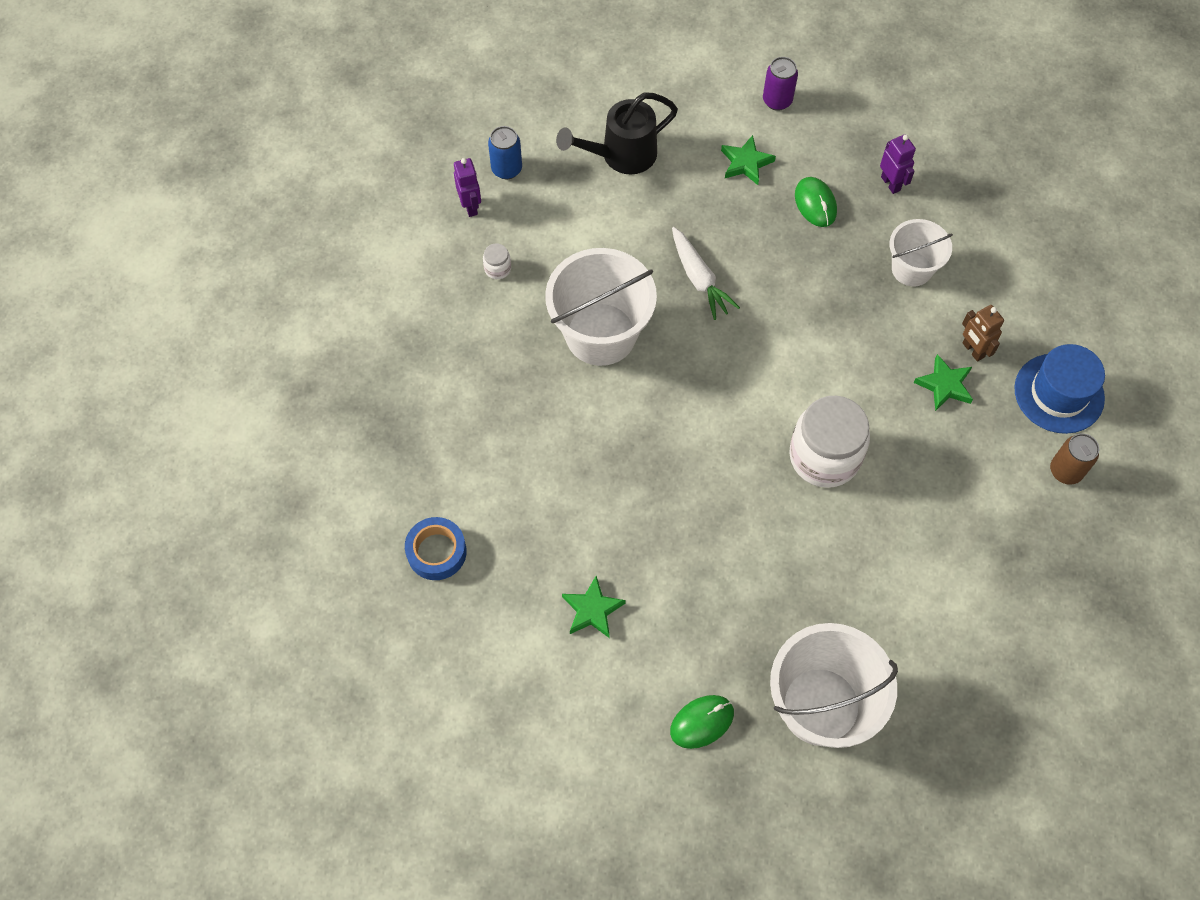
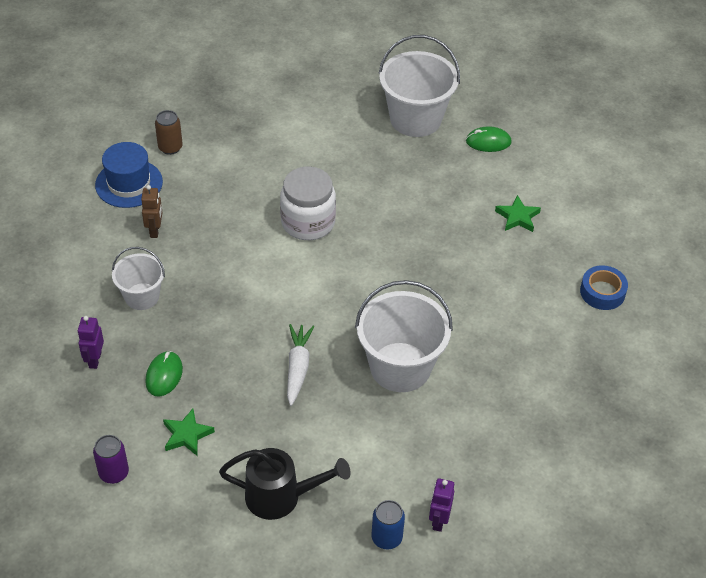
camera: 150 degrees left, 15 degrees down
white jar [483,244,511,279] -> none
green star [914,354,973,411] -> none

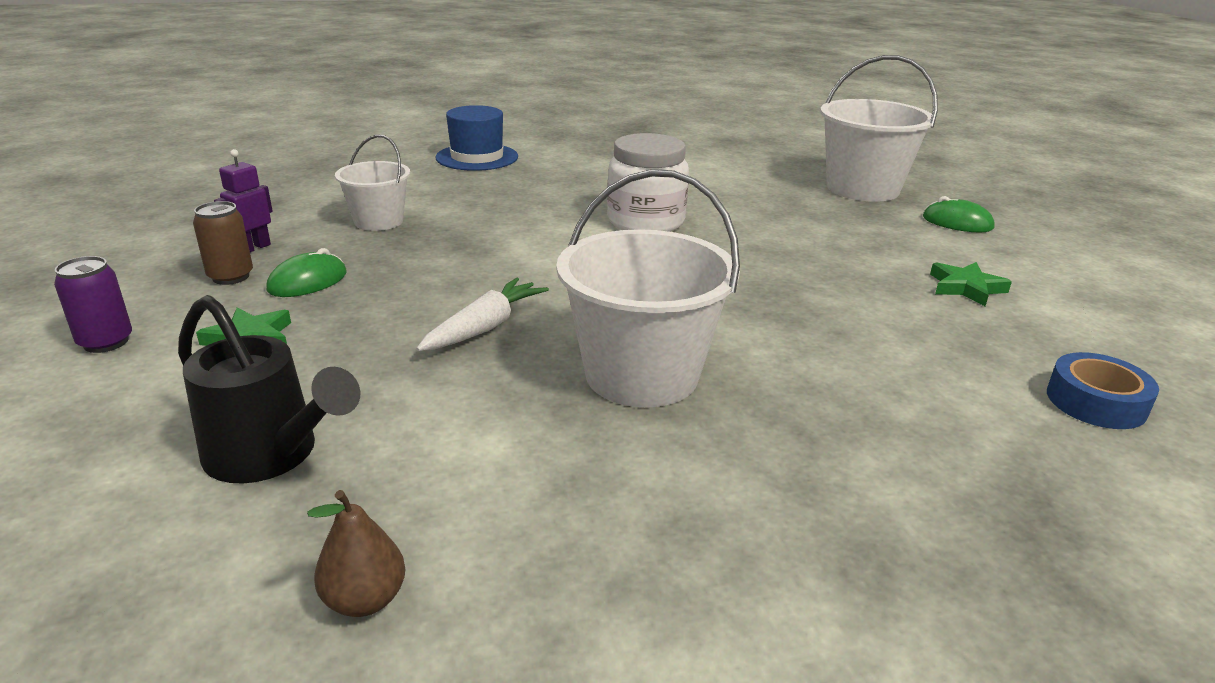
camera: 30 degrees right, 20 degrees down
brown robot [141,185,163,238] -> none
brown can [155,110,183,155] -> brown can moved to [193,201,253,285]
blue can [371,500,405,549] -> brown pear [307,490,405,617]
purple robot [429,478,454,532] -> none

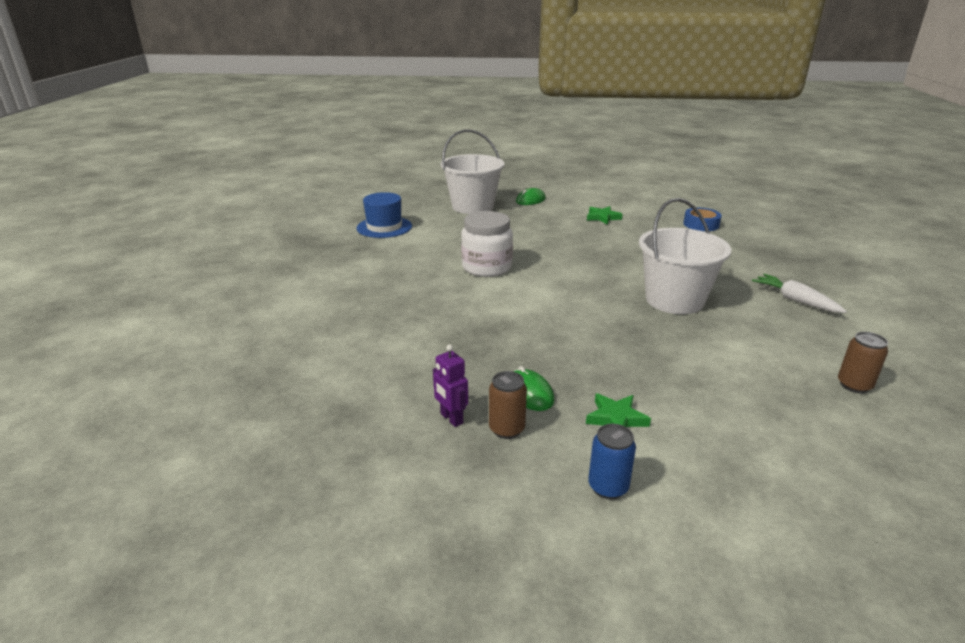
camera: 70 degrees left, 0 degrees up
purple can [54,256,132,353] -> blue can [588,424,636,499]
black watering can [178,295,360,484] -> none
brown pear [307,490,405,617] -> brown can [838,332,888,393]
white bucket [335,134,410,231] -> none
white carrot [416,278,549,351] -> white carrot moved to [752,274,847,313]
blue hat [435,105,518,171] -> blue hat moved to [356,192,412,238]

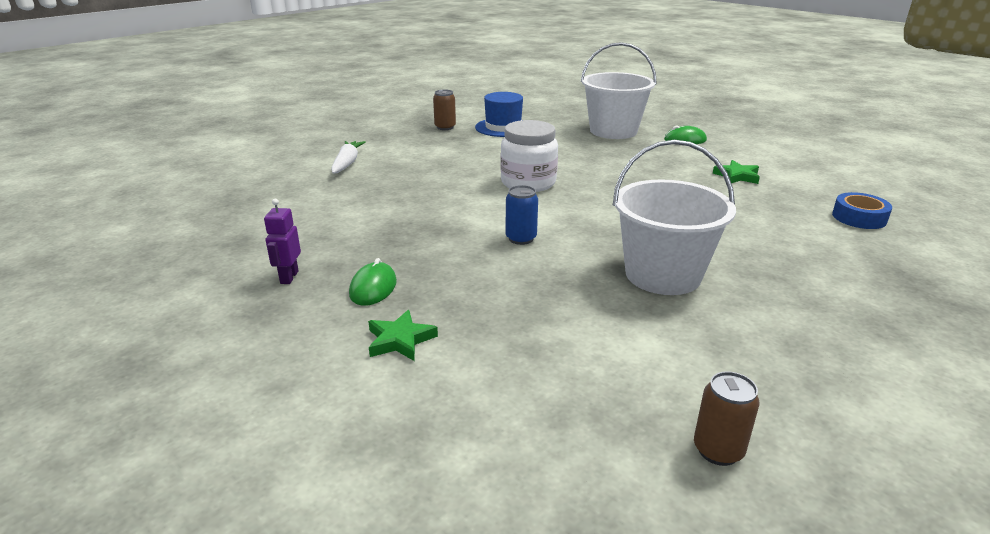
camera: 40 degrees right, 0 degrees up
brown can [489,371,527,439] -> brown can moved to [433,90,456,130]
blue can [588,424,636,499] -> blue can moved to [505,185,538,245]
white carrot [752,274,847,313] -> white carrot moved to [331,141,366,174]

